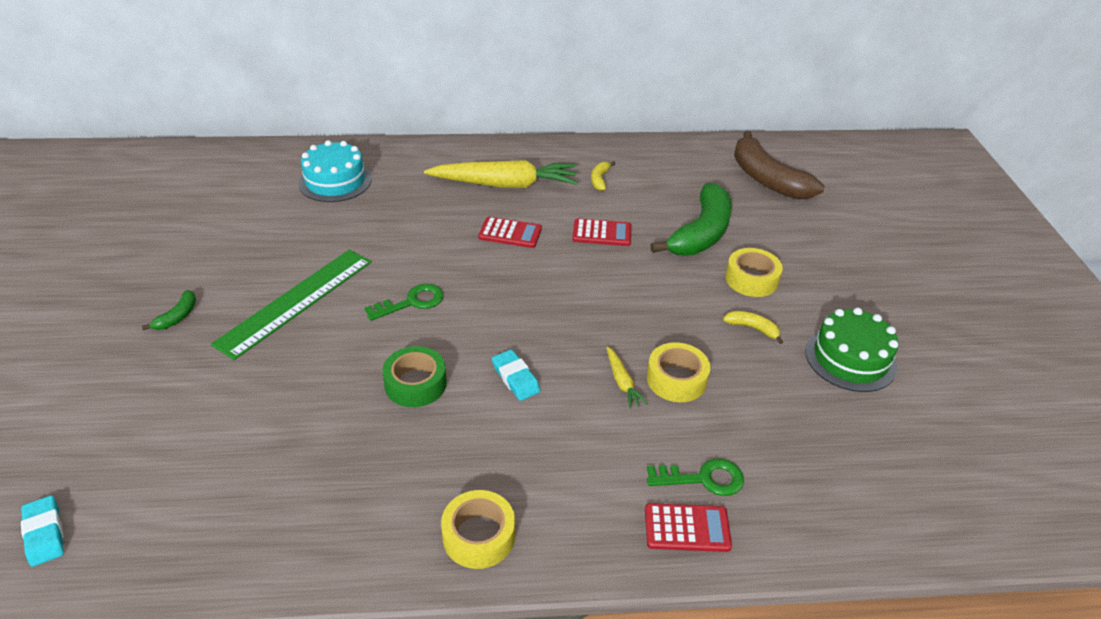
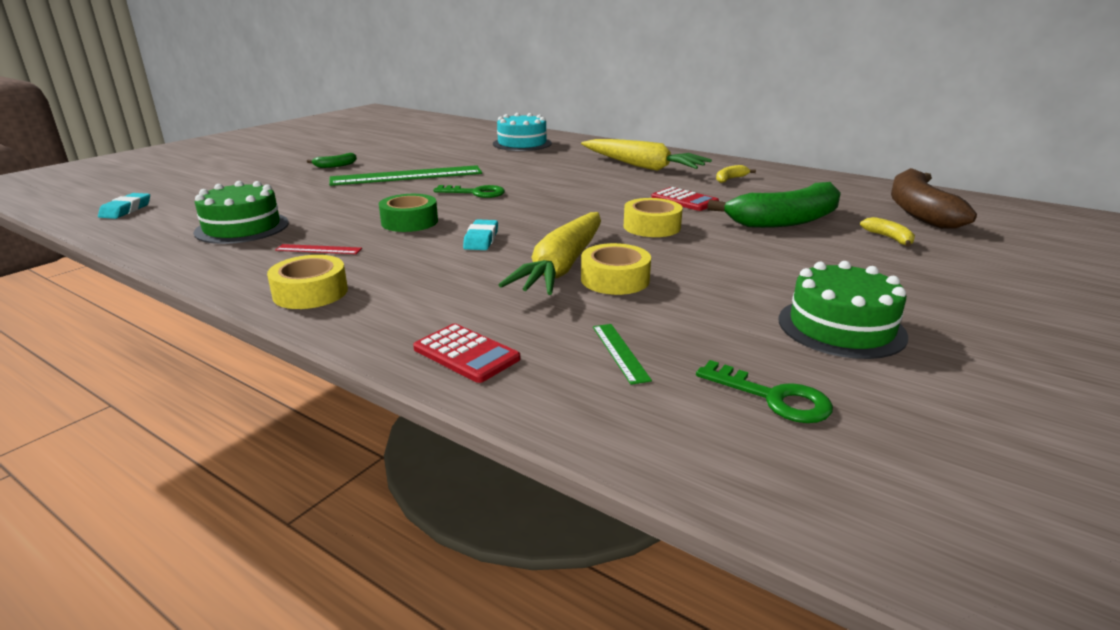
camera: 40 degrees right, 15 degrees down
red calculator [478,217,542,248] -> none
yellow carrot [606,346,648,409] -> yellow carrot [499,212,601,295], size x2.34
green key [647,458,744,496] -> green key moved to [696,360,833,423]
yellow banana [723,311,783,344] -> yellow banana moved to [860,217,915,247]
yellow tape [725,248,783,297] -> yellow tape moved to [624,198,683,237]
none -> green cake [194,181,289,244]
none -> red ruler [275,244,362,254]
none -> green ruler [593,324,652,385]

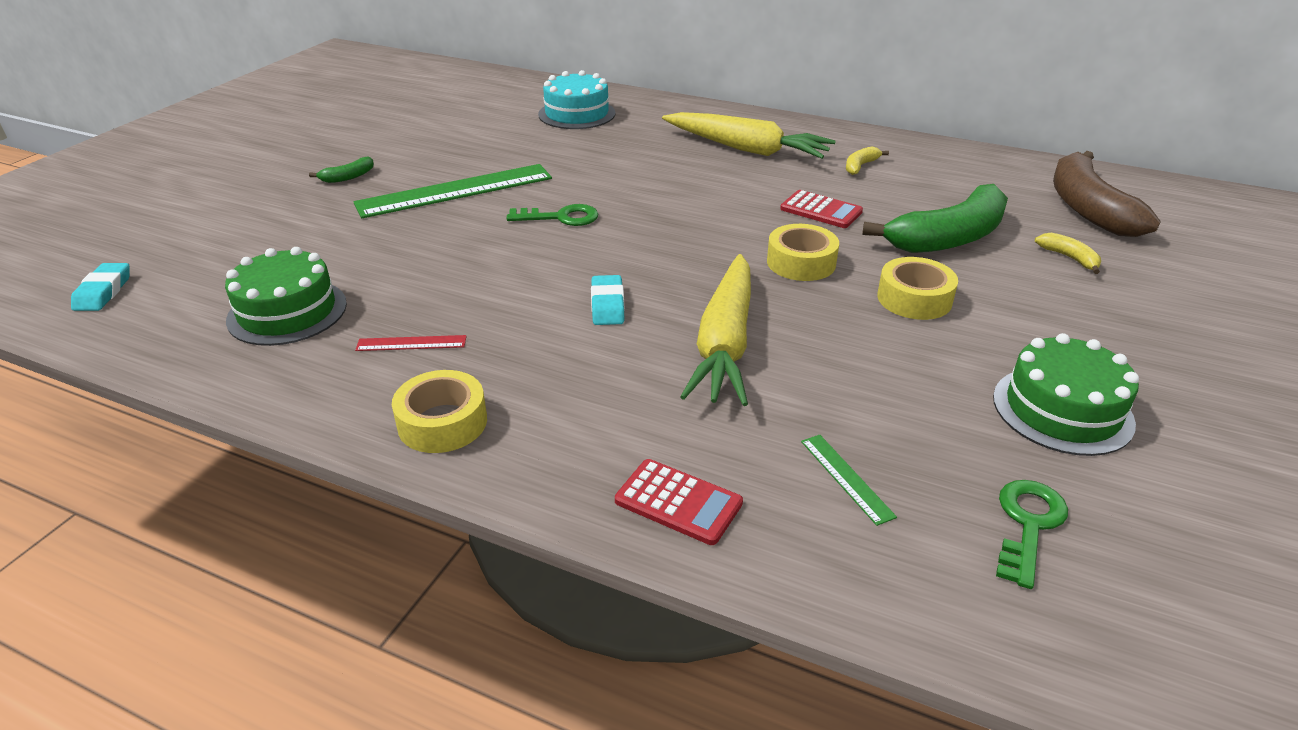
camera: 10 degrees left, 10 degrees up
green tape [379,194,438,232] -> none
yellow tape [581,243,651,295] -> yellow tape moved to [877,257,958,320]
green key [696,360,833,423] -> green key turned 90 degrees counterclockwise [996,480,1068,589]

